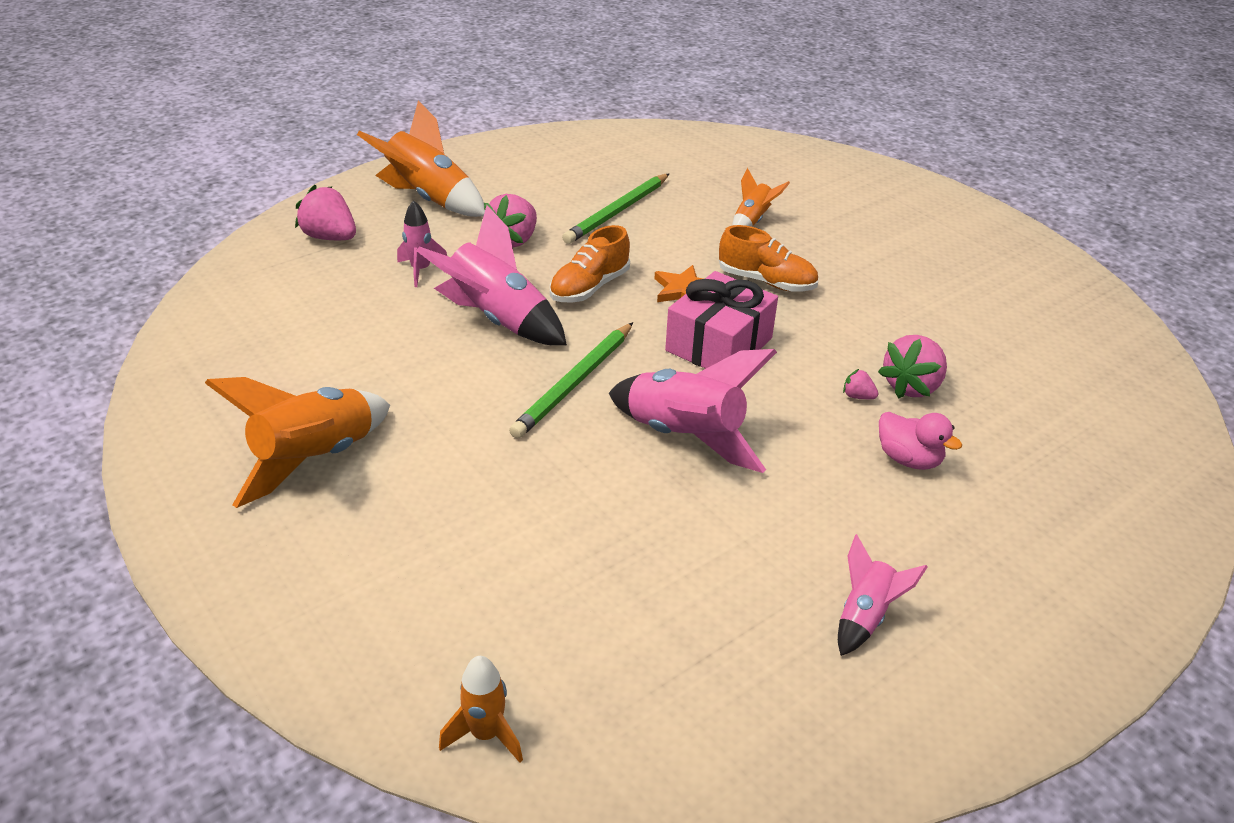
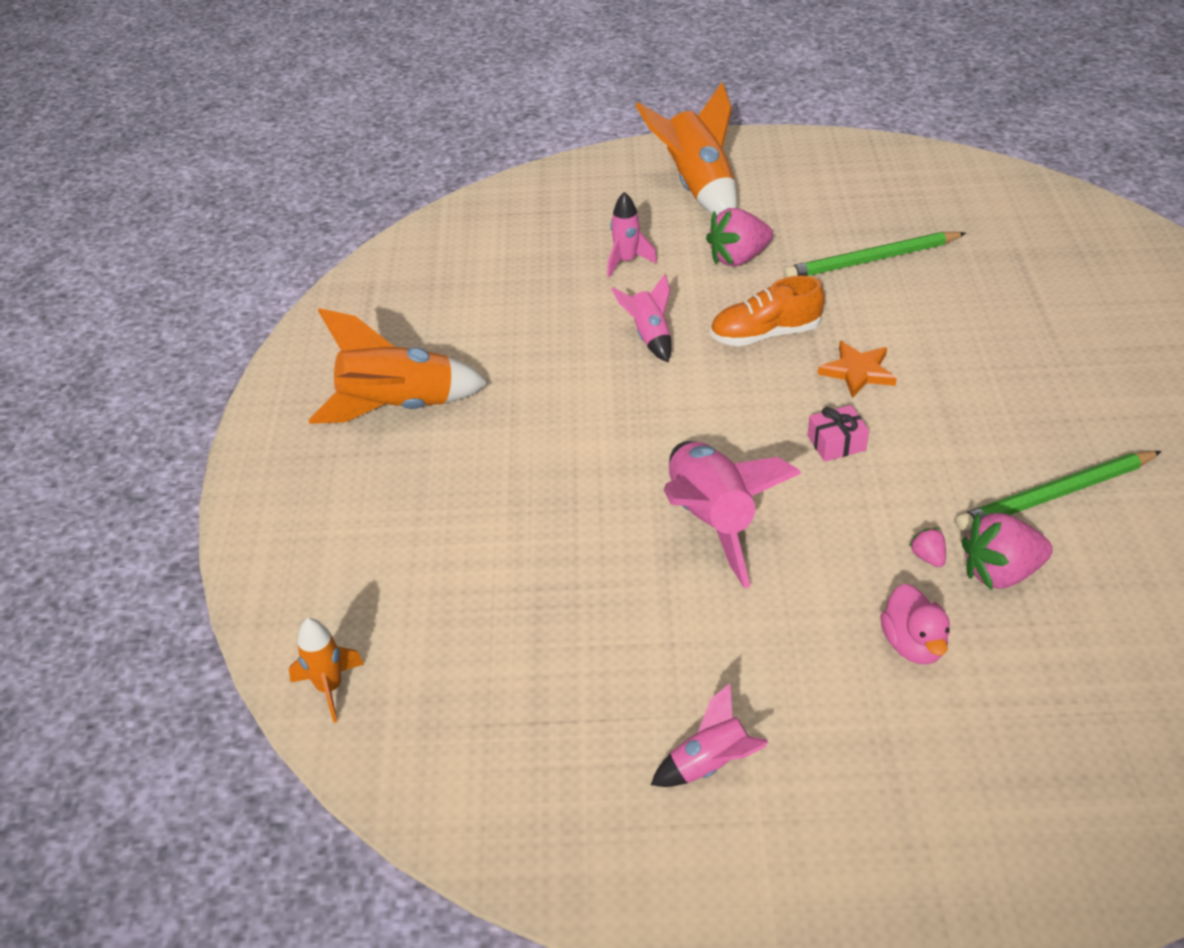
camera: 40 degrees right, 5 degrees up
pink strawberry [295,185,356,240] -> none
pink rocket [416,205,567,346] -> pink rocket [611,274,671,362], size x0.54
green pencil [509,322,633,439] -> green pencil moved to [955,451,1162,531]
pink gift [665,271,778,369] -> pink gift [807,405,869,462], size x0.48
orange shoe [719,225,818,292] -> none
orange rocket [732,168,790,227] -> none

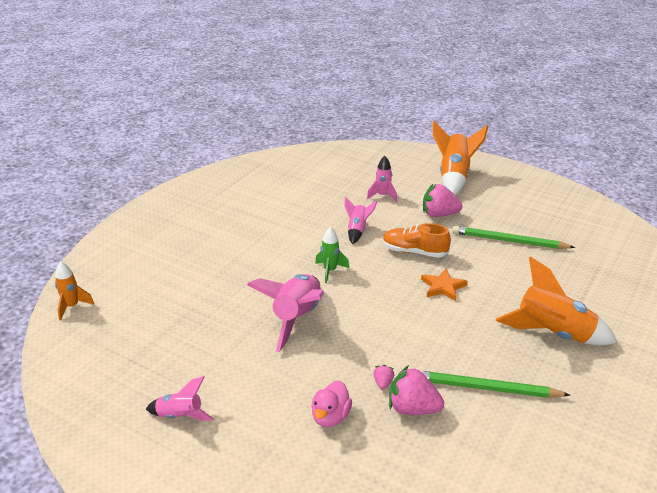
camera: 30 degrees right, 10 degrees down
orange rocket [309,308,488,424] -> orange rocket moved to [496,256,618,345]
pink gift [807,405,869,462] -> none
none -> green rocket [315,227,349,283]

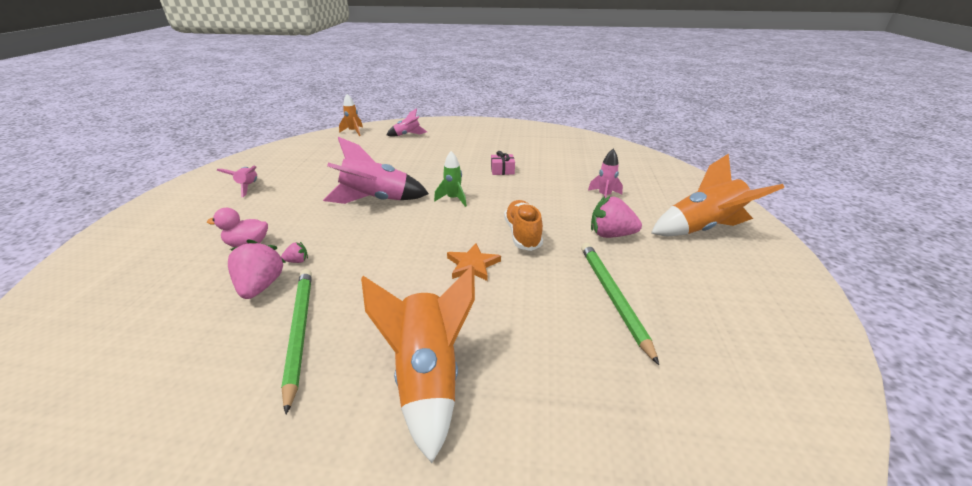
camera: 65 degrees right, 0 degrees up
pink rocket [344,197,377,244] -> pink rocket moved to [387,108,427,137]
pink strawberry [423,184,462,217] -> pink strawberry turned 60 degrees counterclockwise [591,196,642,238]
none -> pink gift [491,151,515,175]

